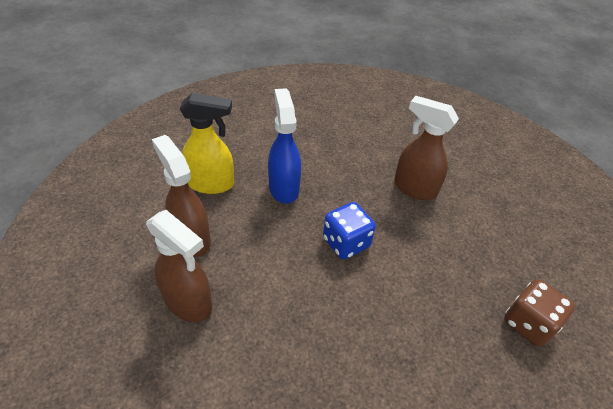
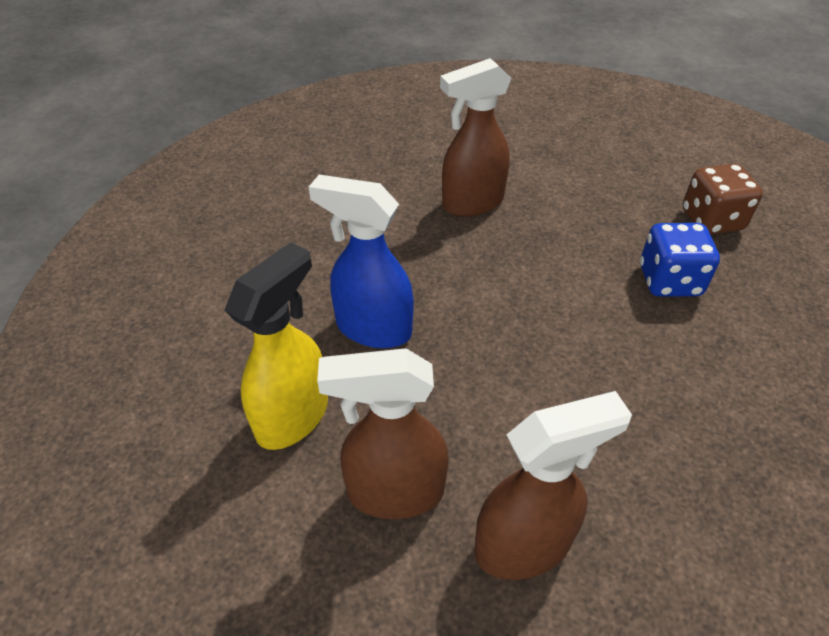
camera: 55 degrees left, 0 degrees up
blue dice [323,202,376,259] -> blue dice moved to [640,223,720,297]

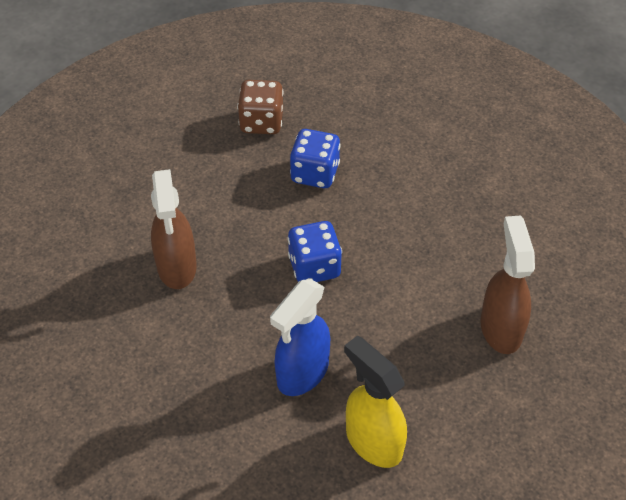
camera: 75 degrees left, 5 degrees up
brown spray bottle [317,348,449,519] -> none
none -> blue dice [287,221,342,282]

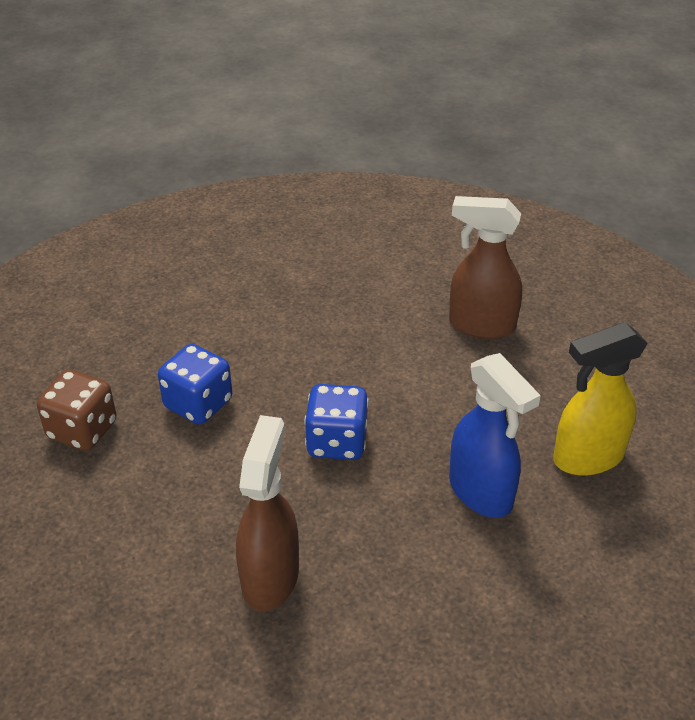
camera: 70 degrees left, 10 degrees down
brown spray bottle [151,169,197,289] -> brown spray bottle turned 90 degrees counterclockwise [236,415,299,611]

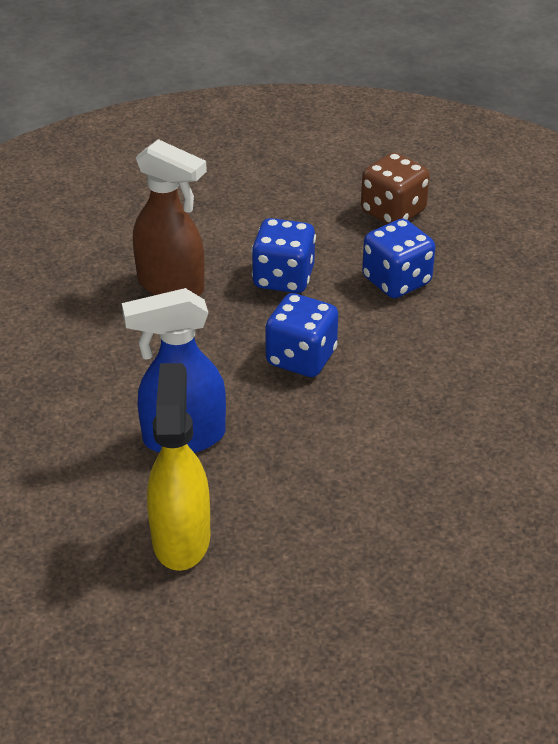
camera: 110 degrees right, 0 degrees up
brown spray bottle [449,196,522,339] -> none
none -> blue dice [251,218,316,293]

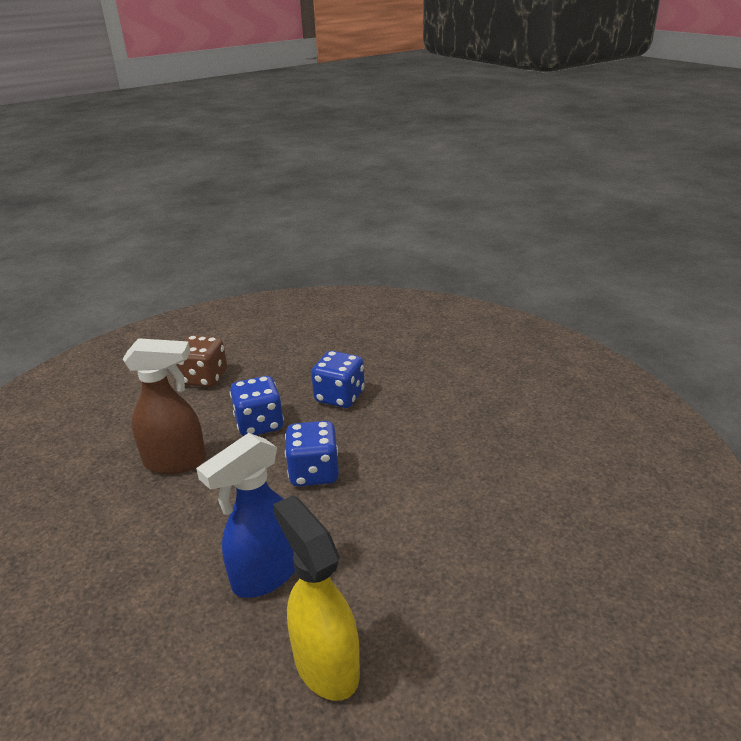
camera: 30 degrees left, 10 degrees down
brown dice [361,153,430,224] -> brown dice moved to [176,335,227,387]

